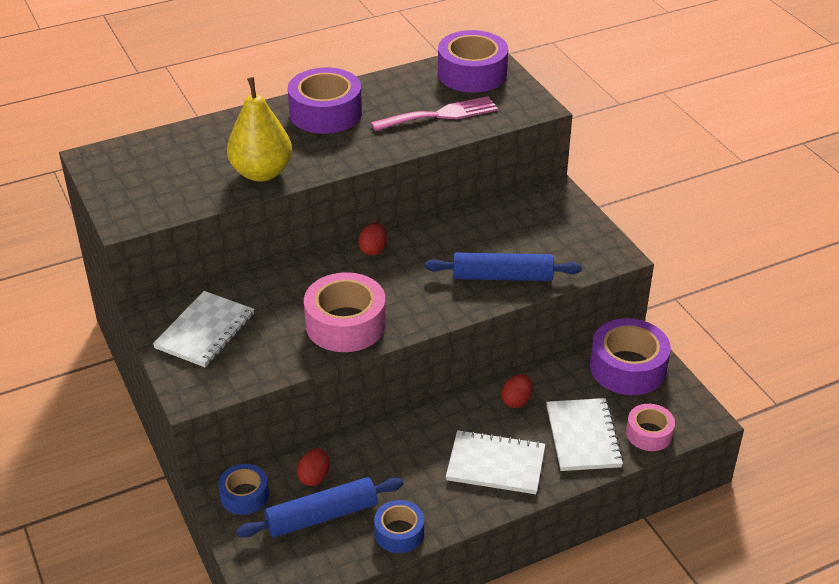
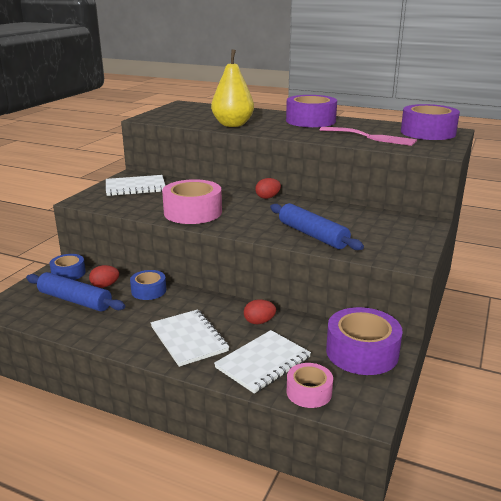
camera: 50 degrees right, 15 degrees down
blue tape [374,500,424,553] -> blue tape moved to [130,270,166,300]

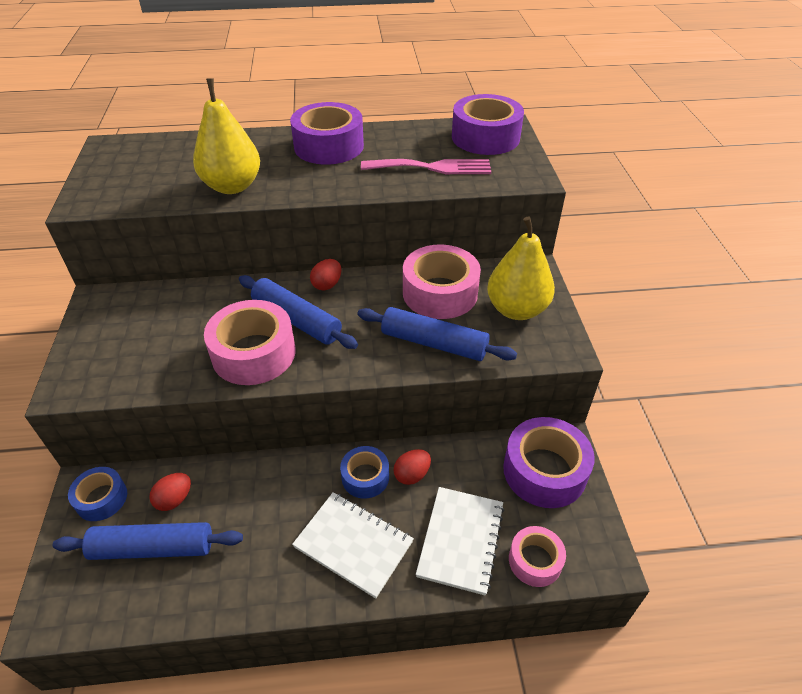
camera: 30 degrees left, 20 degrees up
white notebook [106,175,165,196] -> none
blue tape [130,270,166,300] -> blue tape moved to [340,446,389,499]
none -> blue rolling pin [239,275,358,349]
none -> pink tape [403,245,481,319]
none -> yellow pear [487,216,555,320]

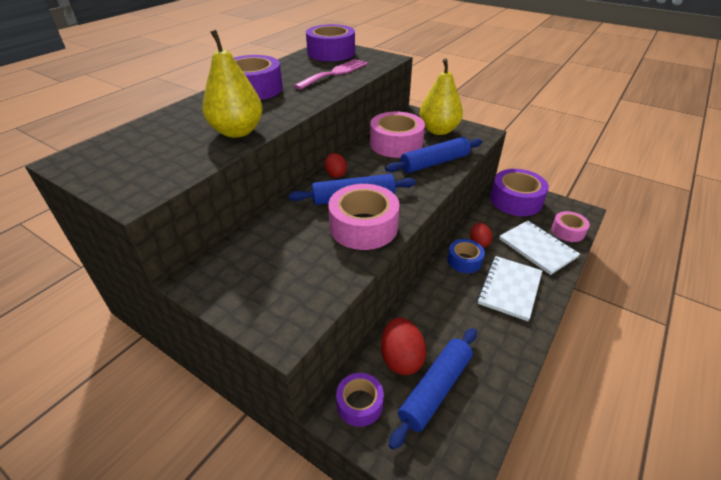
camera: 50 degrees left, 5 degrees down
blue tape [68,467,127,521] -> purple tape [336,373,384,427]
red egg [149,473,191,511] -> red egg [381,318,426,375], size x1.57
white notebook [292,492,414,599] -> white notebook turned 45 degrees counterclockwise [477,256,542,321]

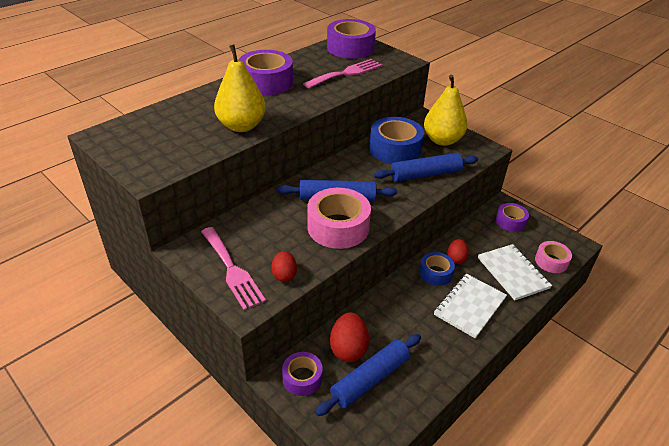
camera: 10 degrees right, 0 degrees up
red egg [325,153,347,178] -> red egg moved to [271,251,297,282]
pink tape [370,112,425,158] -> blue tape [369,117,424,164]
purple tape [490,169,549,216] -> purple tape [496,203,529,232], size x0.57
none -> pink fork [201,227,266,310]

